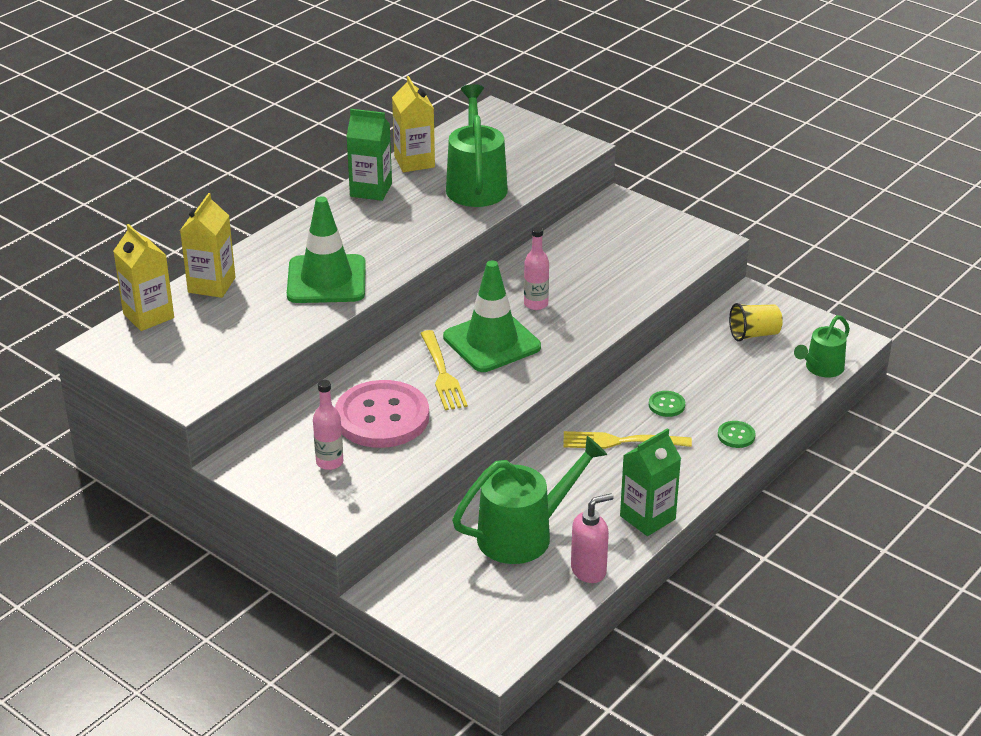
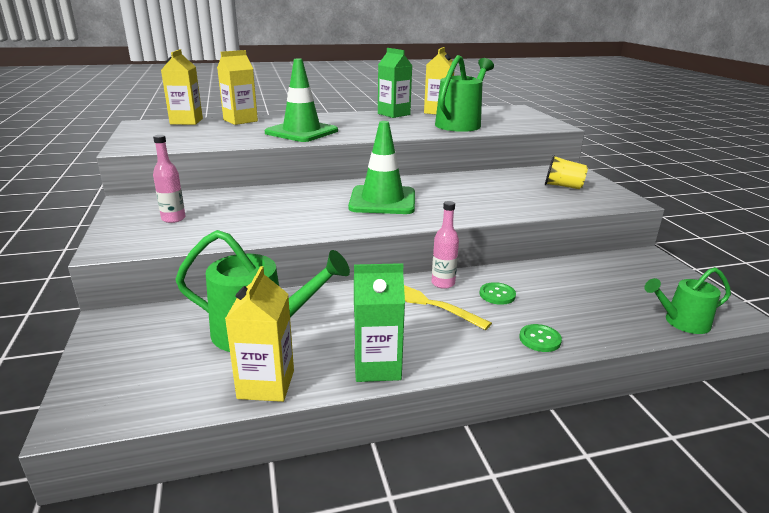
camera: 35 degrees right, 10 degrees down
pink button [335,380,429,448] -> none
yellow fork [420,330,468,410] -> none
pink bottle [524,226,549,310] -> pink bottle moved to [431,201,459,289]
pink soap dispenser [571,493,614,583] -> yellow carton [225,266,294,402]
yellow cup [729,303,783,342] -> yellow cup moved to [545,155,588,189]

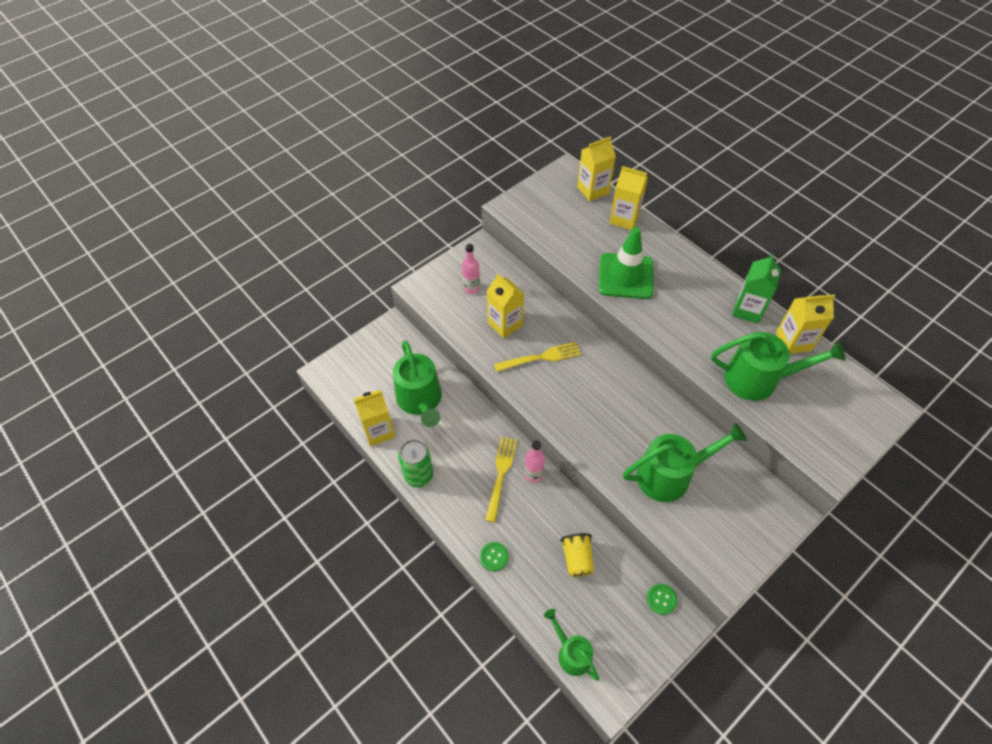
camera: 65 degrees right, 30 degrees up
green traffic cone [348,121,415,214] -> none
green carton [354,263,405,382] -> green can [398,440,433,487]
green button [480,282,516,305] -> green button moved to [647,584,677,615]
yellow cup [545,155,588,189] -> yellow cup moved to [560,533,594,577]
none -> yellow carton [487,273,524,338]
none -> yellow fork [494,342,581,372]
none -> green watering can [623,423,747,502]

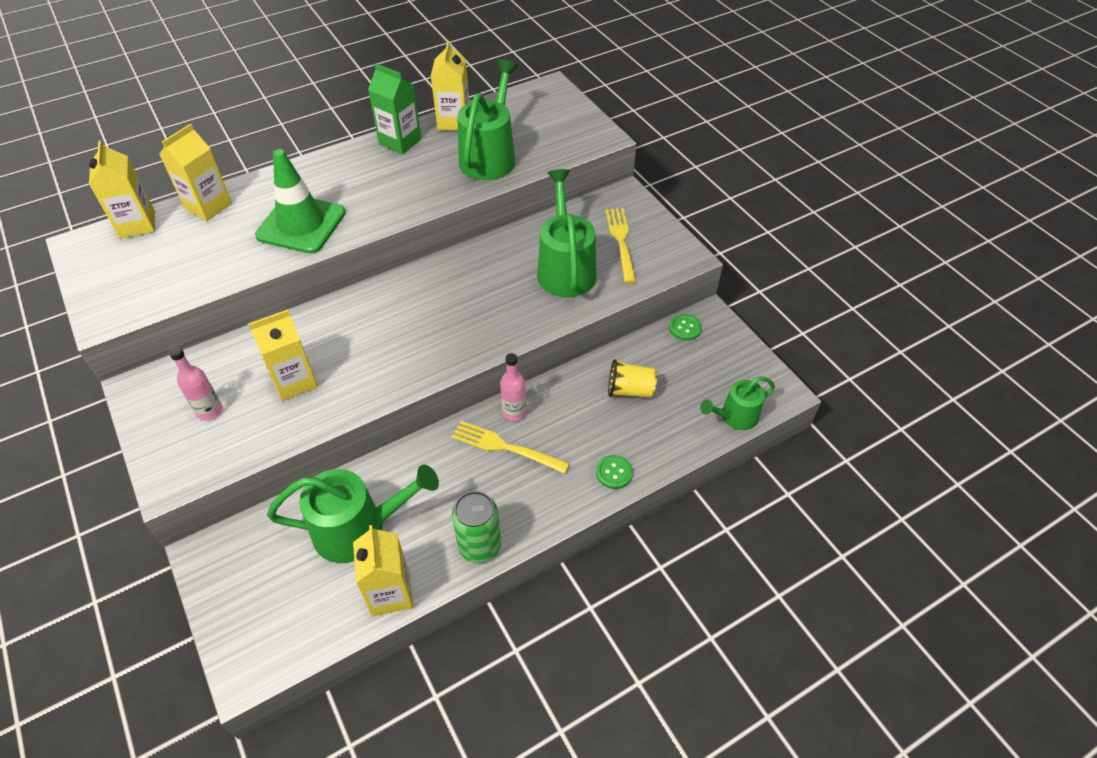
camera: 80 degrees left, 5 degrees down
yellow fork [494,342,581,372] -> yellow fork moved to [606,208,636,284]

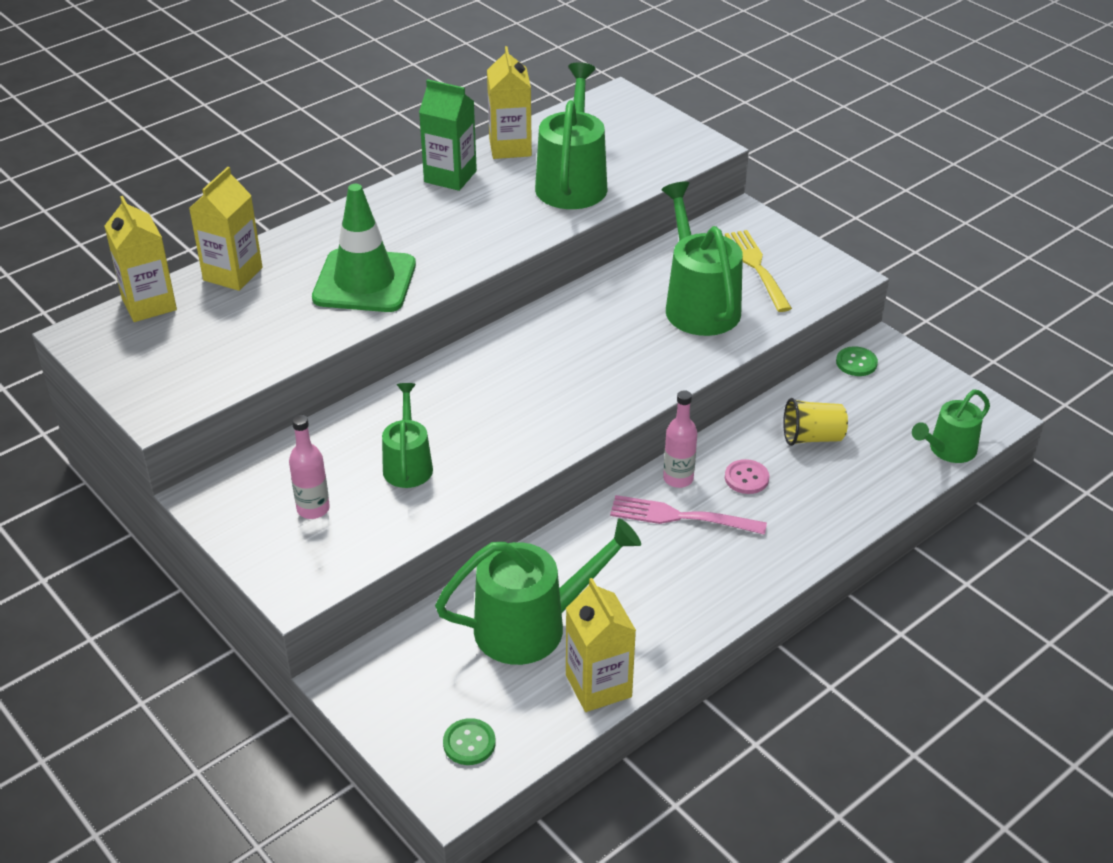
camera: 10 degrees left, 10 degrees down
yellow carton [248,309,318,401] -> green watering can [382,383,433,488]
yellow fork [451,421,570,474] -> pink fork [610,495,767,535]
green can [452,491,501,563] -> none
green button [596,455,633,489] -> green button moved to [443,718,496,765]
none -> pink button [725,459,769,494]

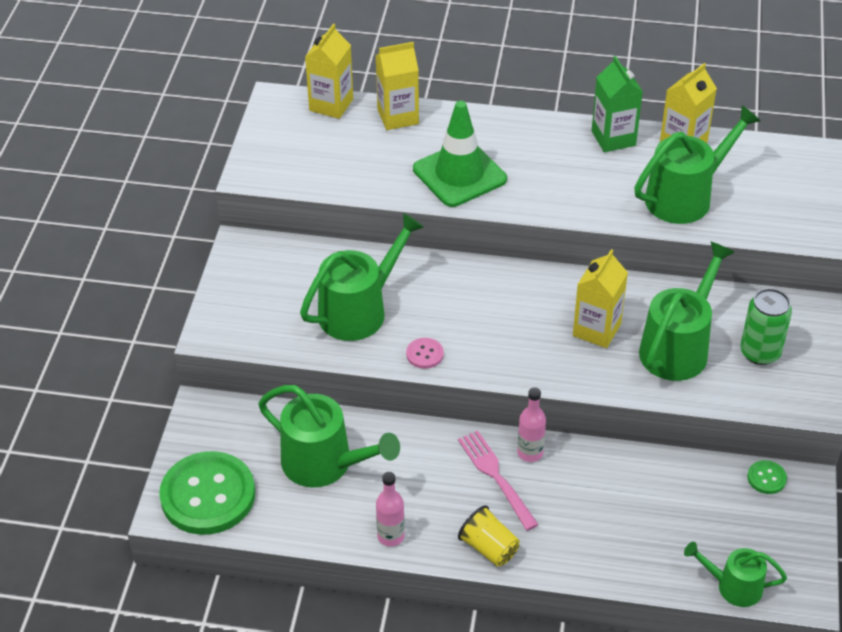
camera: 50 degrees right, 5 degrees up
pink bottle [289,415,330,519] -> pink bottle moved to [376,472,405,547]
green watering can [382,383,433,488] -> green watering can [300,213,424,341], size x1.69
green button [443,718,496,765] -> green button [159,451,255,535], size x2.44
yellow carton [566,578,636,712] -> yellow carton moved to [573,249,628,348]
yellow fork [725,230,792,312] -> green can [740,288,792,365]
pink button [725,459,769,494] -> pink button moved to [406,338,444,369]
yellow cup [783,398,848,446] -> yellow cup moved to [458,505,520,567]

